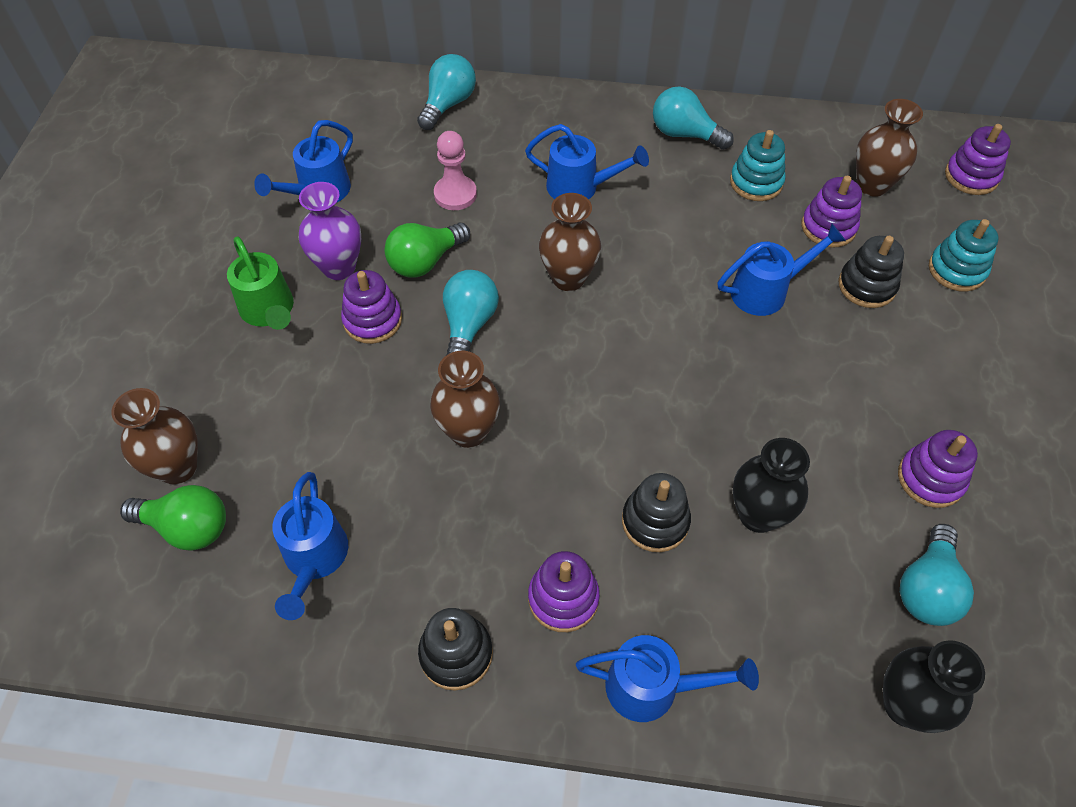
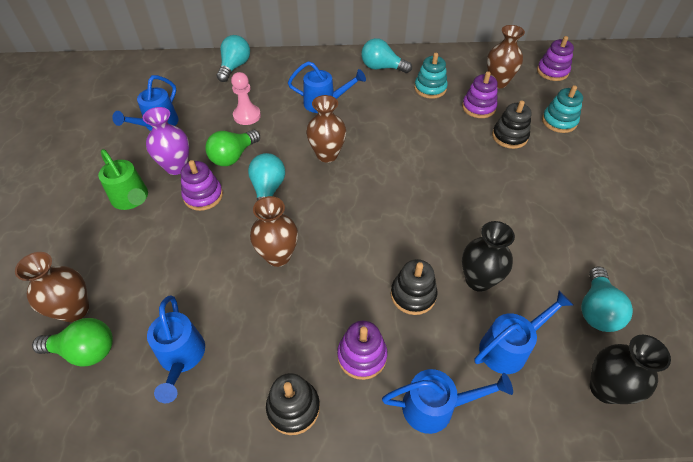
camera: 10 degrees left, 5 degrees down
blue watering can [718,224,846,316] -> blue watering can moved to [474,291,573,374]
purple stacking toy [898,430,978,508] -> none

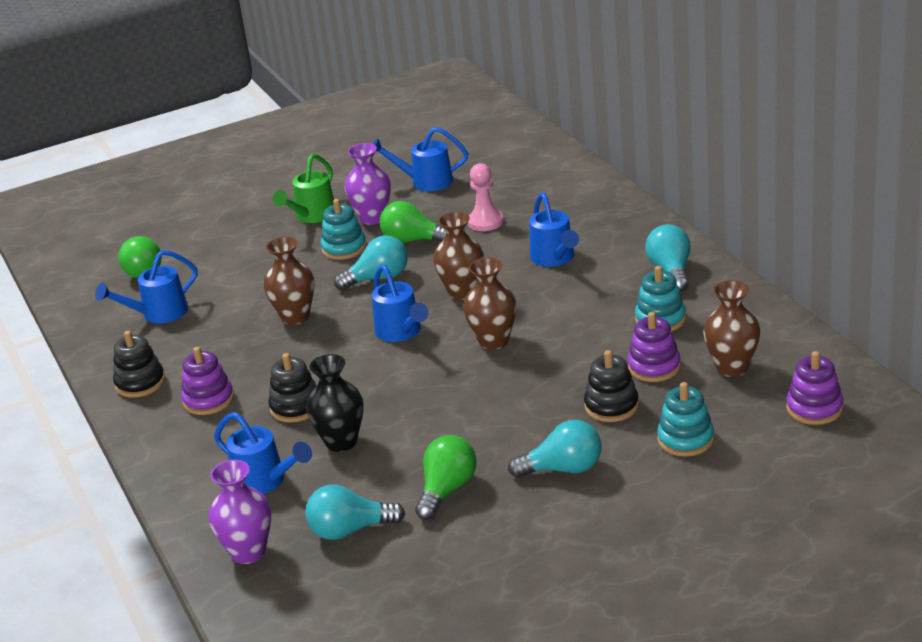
camera: 70 degrees right, 20 degrees down
brown vase [15,252,89,322] -> brown vase moved to [463,258,516,350]
purple stacking toy [181,160,223,211] -> turquoise stacking toy [320,199,366,260]
turquoise light bulb [217,35,250,82] -> turquoise light bulb moved to [508,420,602,478]
blue watering can [382,369,513,434] -> blue watering can moved to [372,264,429,342]
black vase [590,335,671,404] -> purple vase [209,460,271,564]
none -> green light bulb [415,435,477,520]

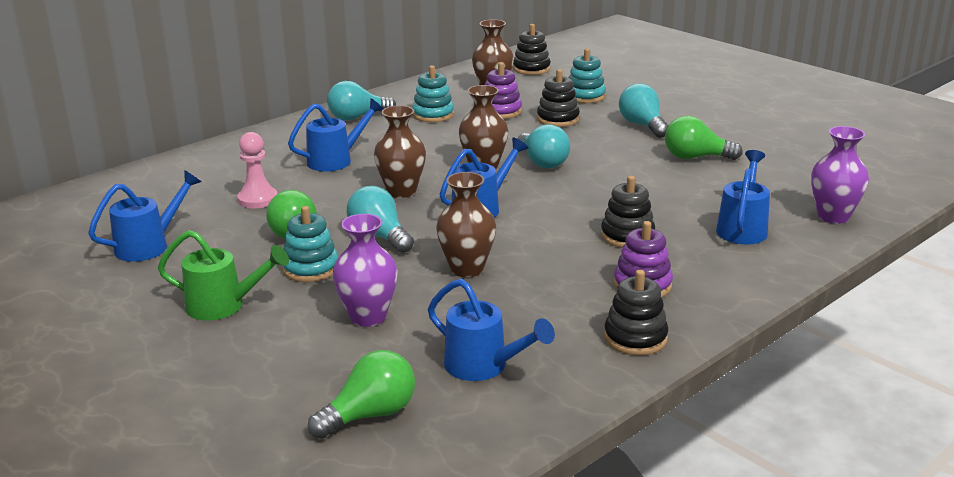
camera: 110 degrees left, 5 degrees down
turquoise light bulb [305,485,405,540] -> turquoise light bulb moved to [518,124,570,168]
black vase [306,354,364,452] -> none
purple vase [345,143,391,225] -> purple vase moved to [332,214,398,327]
blue watering can [373,127,468,191] -> blue watering can turned 120 degrees counterclockwise [88,170,201,262]
purple stacking toy [786,351,843,425] -> black stacking toy [513,24,551,75]

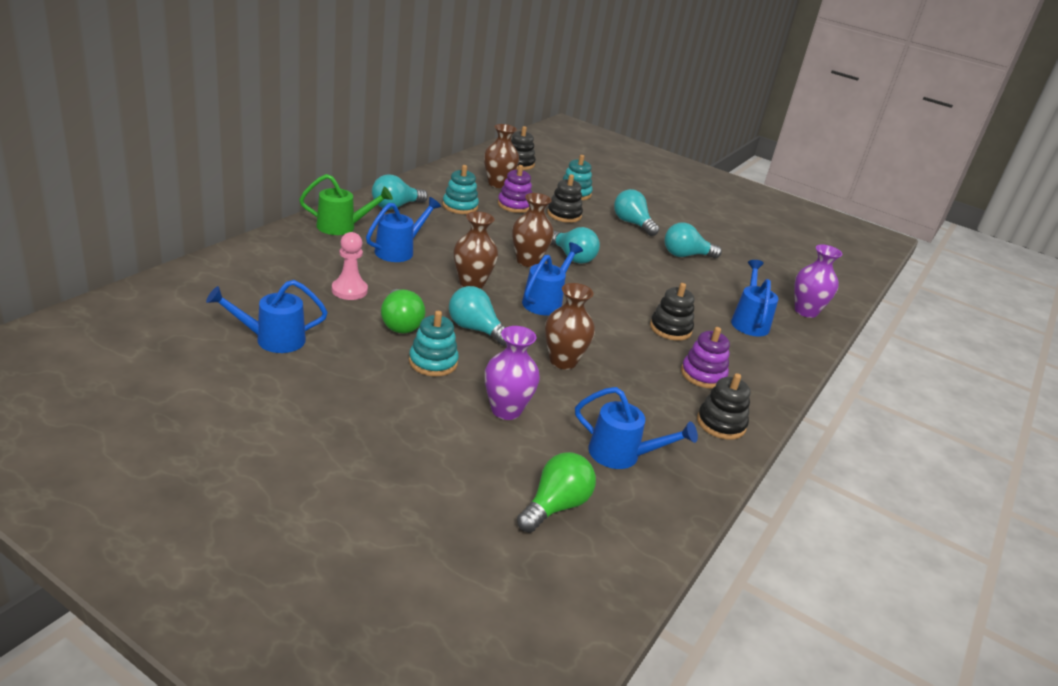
camera: 20 degrees left, 5 degrees up
blue watering can [88,170,201,262] -> blue watering can turned 135 degrees counterclockwise [206,280,328,353]
green watering can [158,230,289,321] -> green watering can moved to [299,174,393,235]
green light bulb [665,116,743,160] -> turquoise light bulb [664,223,722,259]

